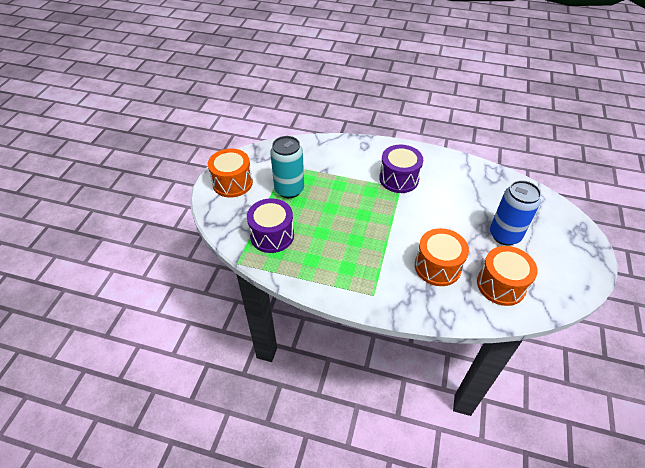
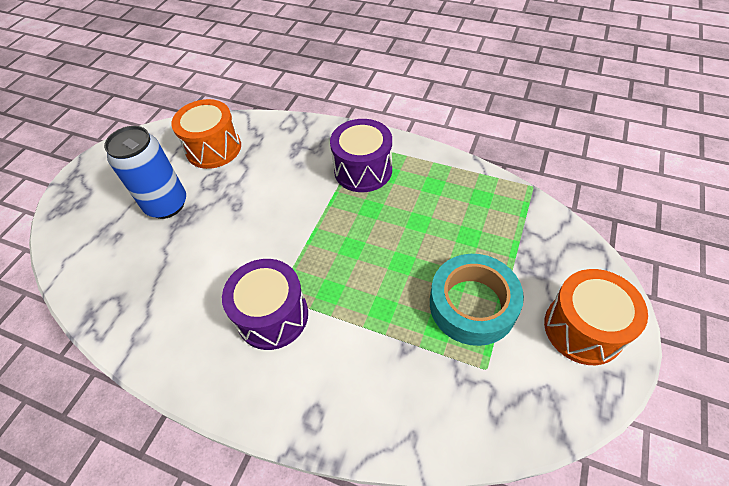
camera: 170 degrees left, 5 degrees up
purple drum [247,198,294,253] -> purple drum moved to [330,119,392,192]
turquoise can [270,136,304,198] -> turquoise tape [430,254,524,346]
orange drum [415,228,469,286] -> none

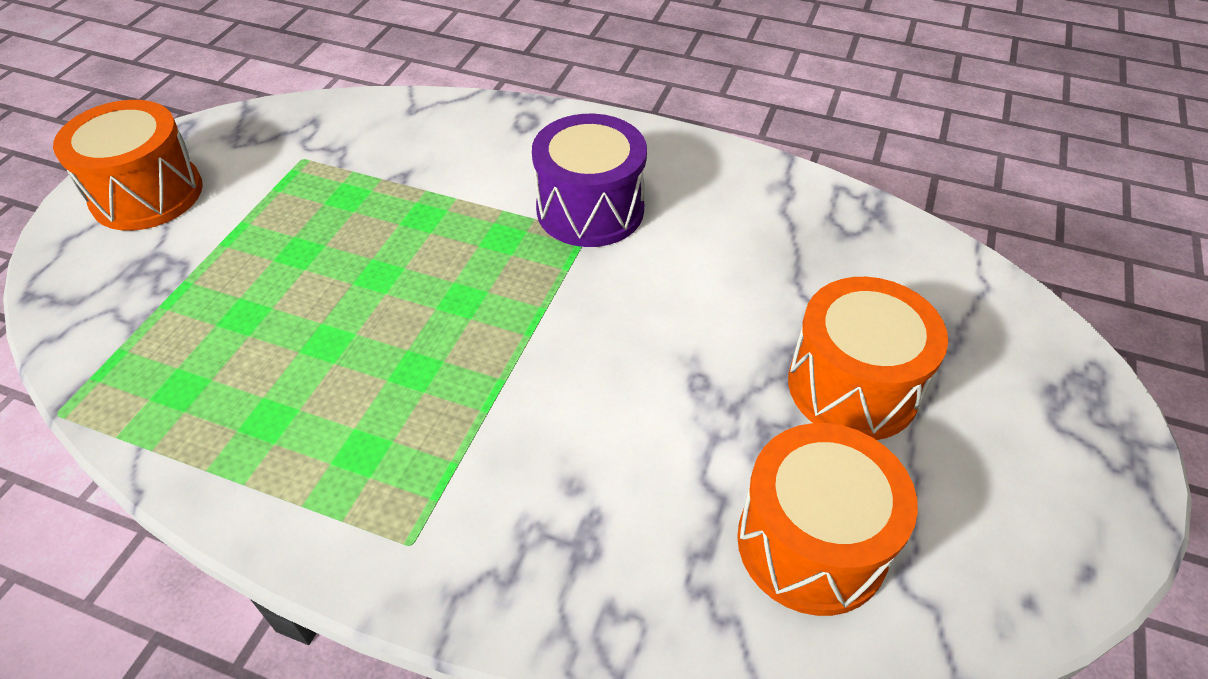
camera: 175 degrees right, 5 degrees down
blue can [104,126,186,219] -> orange drum [788,277,948,440]
purple drum [330,119,392,192] -> none
turquoise tape [430,254,524,346] -> none

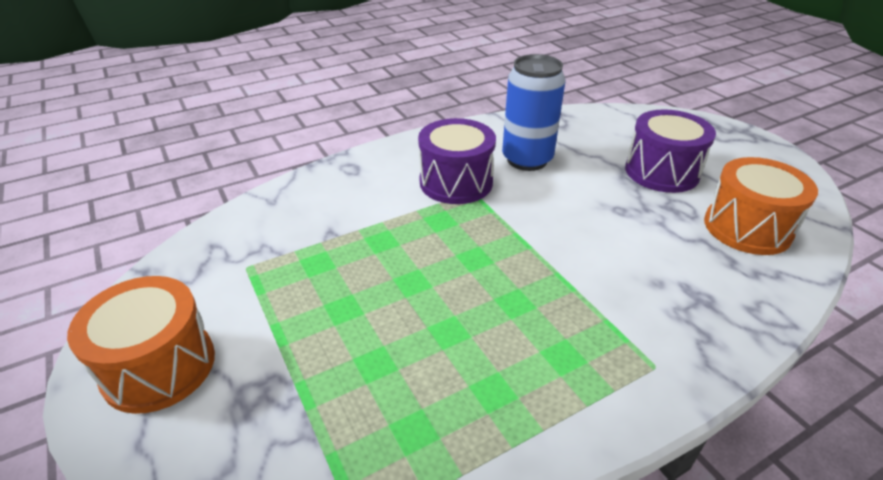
camera: 50 degrees left, 10 degrees down
orange drum [788,277,948,440] -> purple drum [625,109,716,193]
none -> blue can [502,54,565,171]

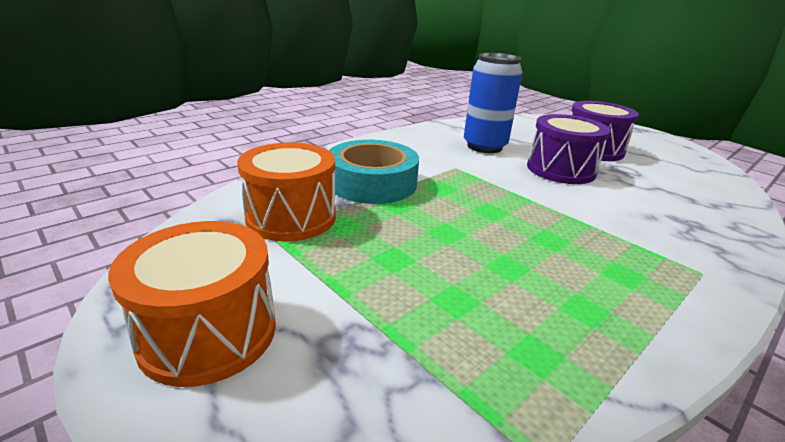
camera: 15 degrees left, 10 degrees down
purple drum [418,118,496,204] -> purple drum moved to [527,114,611,184]
orange drum [704,157,818,255] -> orange drum moved to [237,143,336,241]
none -> turquoise tape [329,140,419,204]

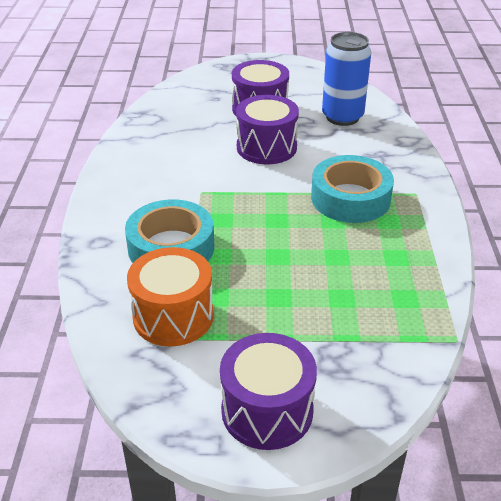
camera: 45 degrees left, 10 degrees up
orange drum [108,221,276,387] -> purple drum [220,333,317,450]
blue can [464,53,523,153] -> blue can moved to [322,32,371,126]
none -> turquoise tape [311,155,394,223]

